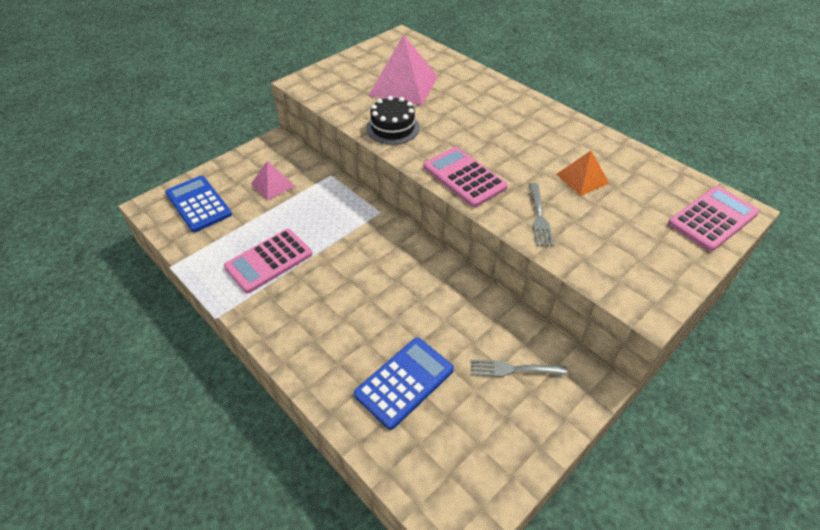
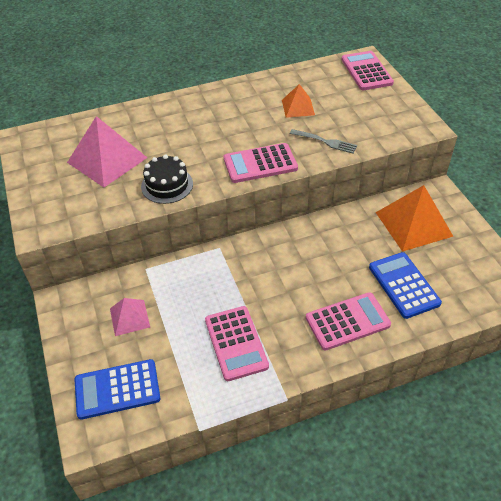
camera: 65 degrees left, 0 degrees up
grey fork [471,360,567,377] -> orange pyramid [376,185,453,252]
none -> pink calculator [306,292,391,350]

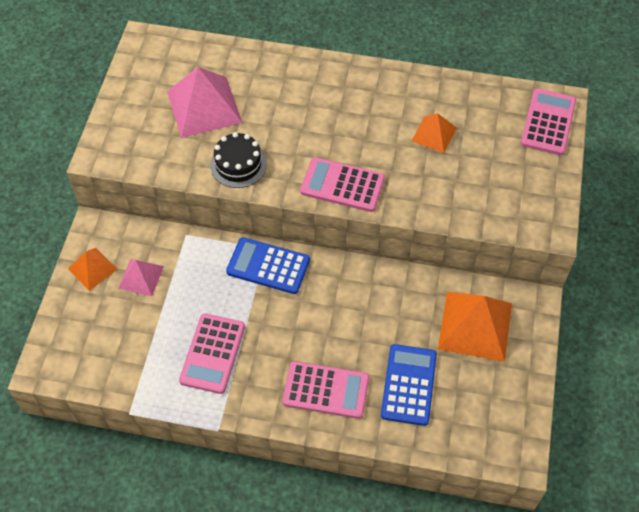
camera: 30 degrees right, 10 degrees up
blue calculator [74,359,160,420] -> blue calculator moved to [226,237,310,294]
grey fork [290,129,357,154] -> none
none -> orange pyramid [68,248,117,291]

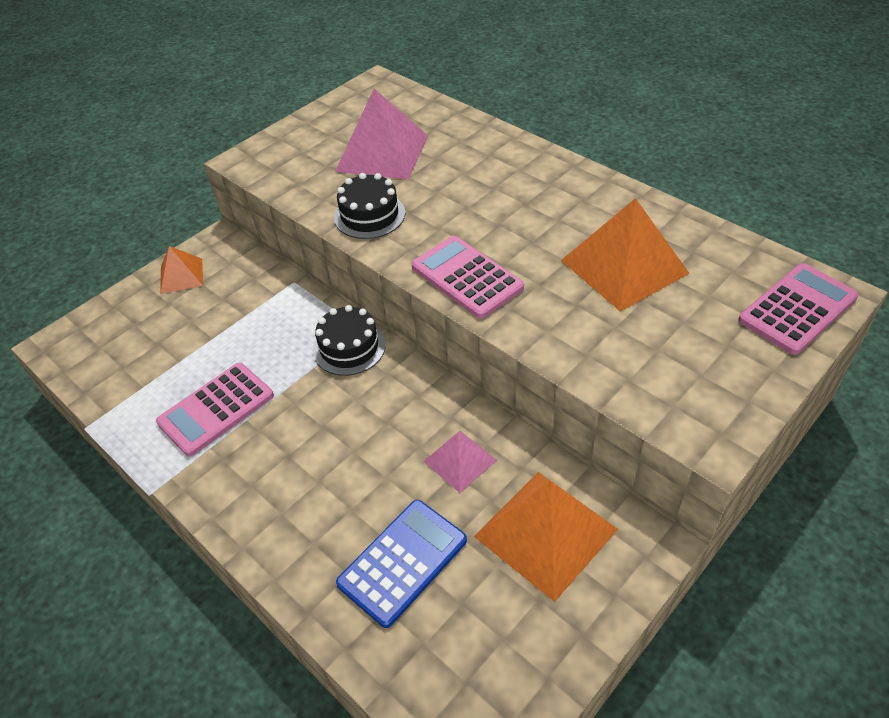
camera: 35 degrees right, 10 degrees down
pink pyramid [118,259,164,296] -> pink pyramid moved to [423,431,497,493]
blue calculator [226,237,310,294] -> black cake [313,305,386,376]
pink calculator [282,361,369,419] -> none
orange pyramid [412,113,457,153] -> orange pyramid [561,198,689,312], size x1.80

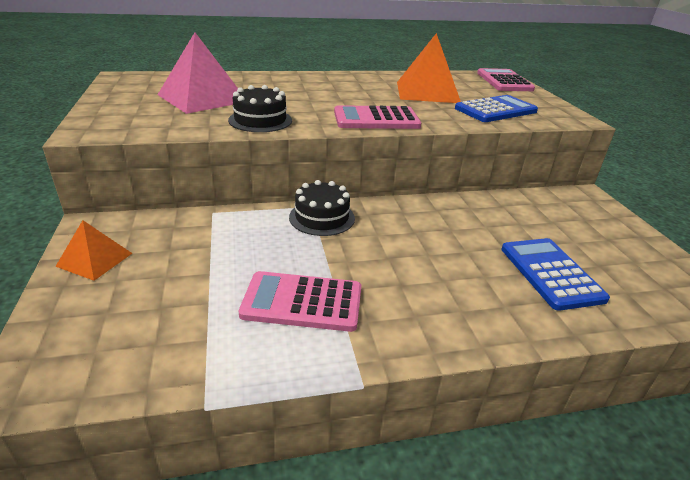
camera: 60 degrees left, 15 degrees down
pink calculator [156,363,274,457] -> pink calculator turned 105 degrees clockwise [238,271,361,332]
pink pyramid [423,431,497,493] -> none
orange pyramid [474,472,618,602] -> none
none -> blue calculator [455,95,538,122]

